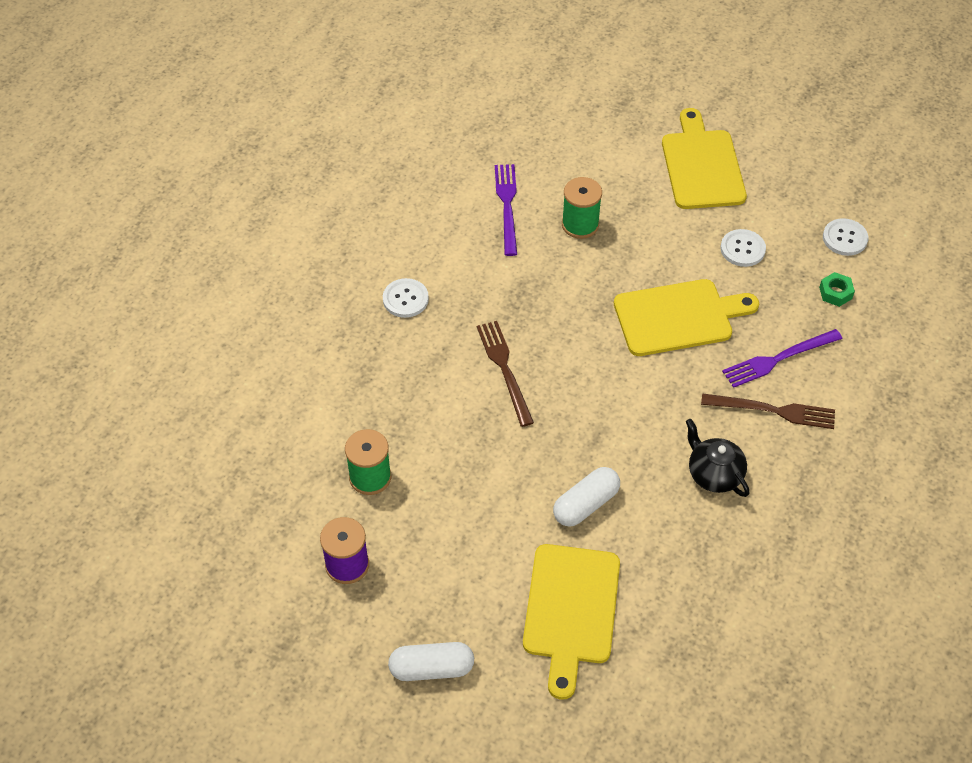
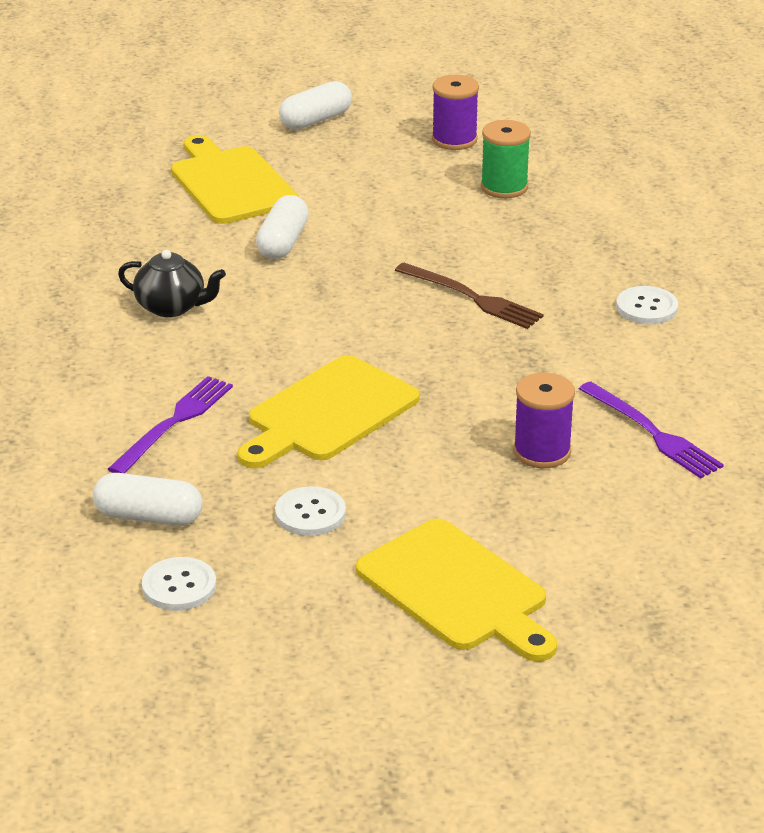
camera: 145 degrees right, 20 degrees down
green spool [562,177,602,239] -> purple spool [513,373,575,468]
brown fork [701,393,835,429] -> none
green nut [819,272,855,307] -> white capsule [93,473,203,526]

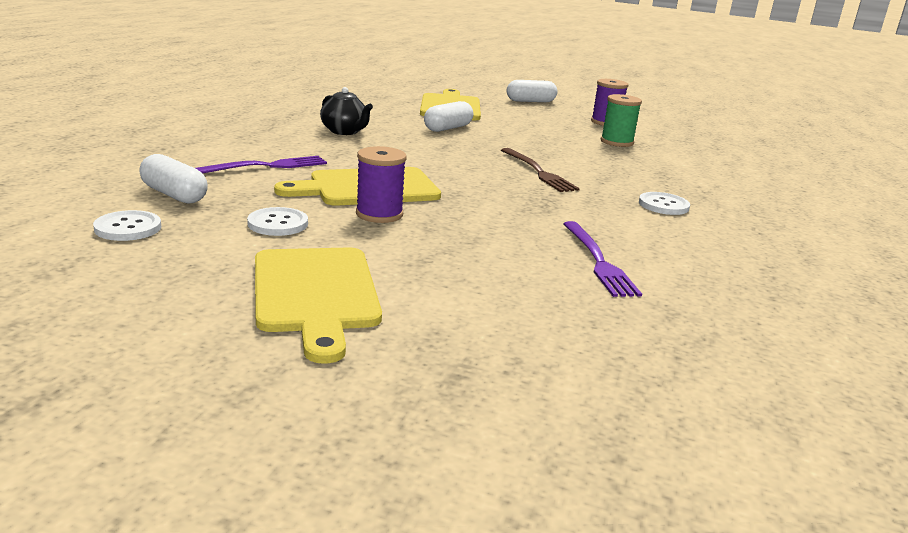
camera: 25 degrees right, 10 degrees down
purple spool [513,373,575,468] -> purple spool moved to [356,146,406,223]

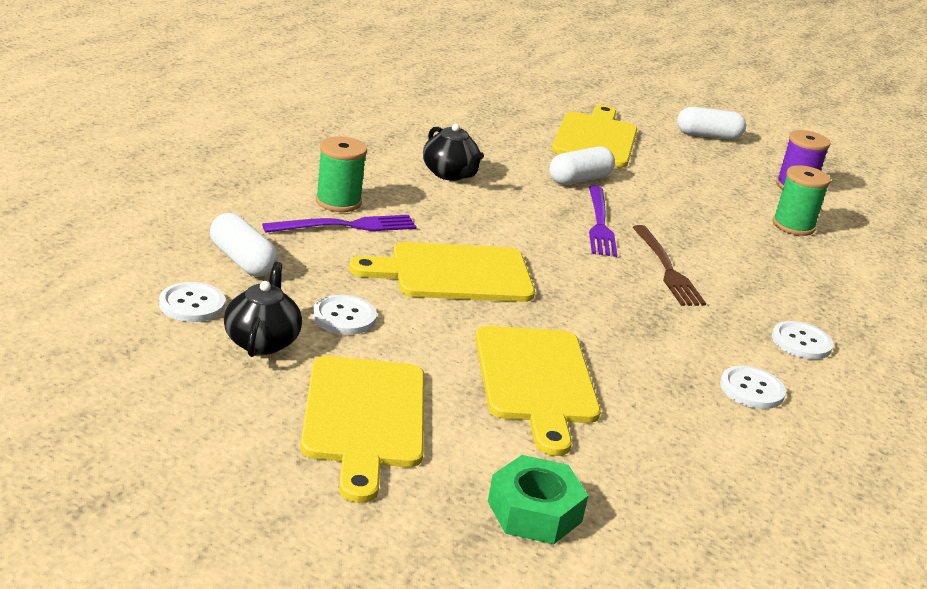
camera: 10 degrees right, 5 degrees up
purple spool [356,146,406,223] -> none
purple fork [563,221,642,297] -> purple fork moved to [589,186,617,257]
none -> black teapot [224,262,302,357]
none -> green spool [316,136,367,212]
none -> yellow cutting board [475,326,601,456]
none -> green nut [488,455,589,544]
none -> white button [720,366,786,409]

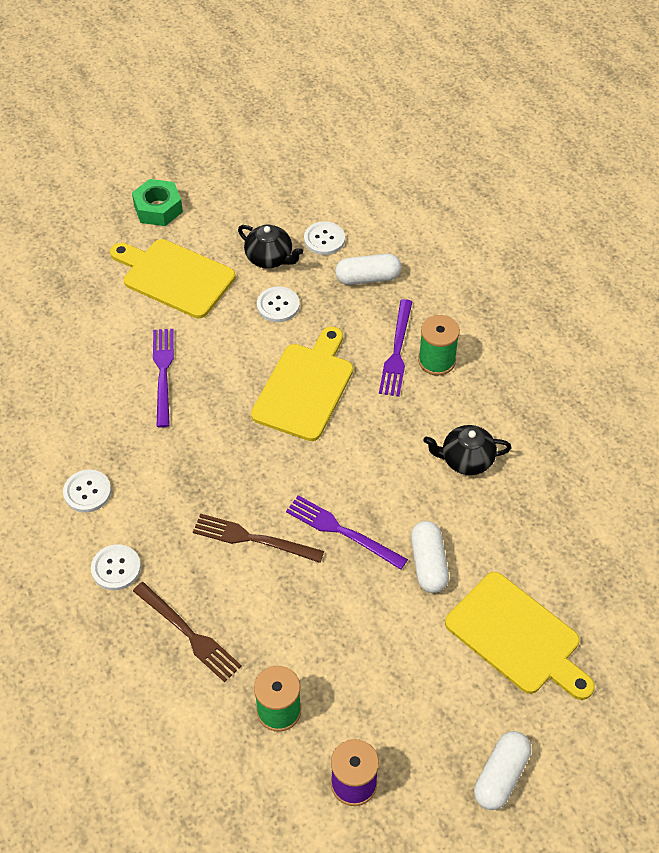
camera: 125 degrees right, 25 degrees up
yellow cutting board [475,326,601,456] -> purple fork [153,329,174,428]
green nut [488,455,589,544] -> green nut moved to [132,179,183,226]
none -> brown fork [133,582,242,682]

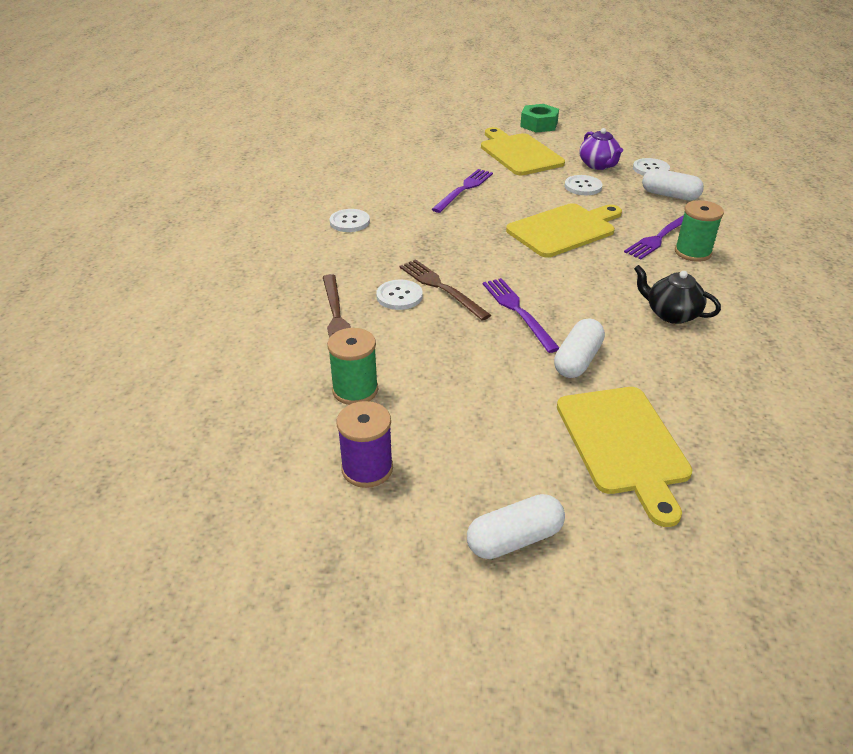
camera: 35 degrees right, 15 degrees down
white button [91,544,141,591] -> white button moved to [376,280,423,310]
black teapot [238,224,303,269] -> purple teapot [579,128,623,170]

